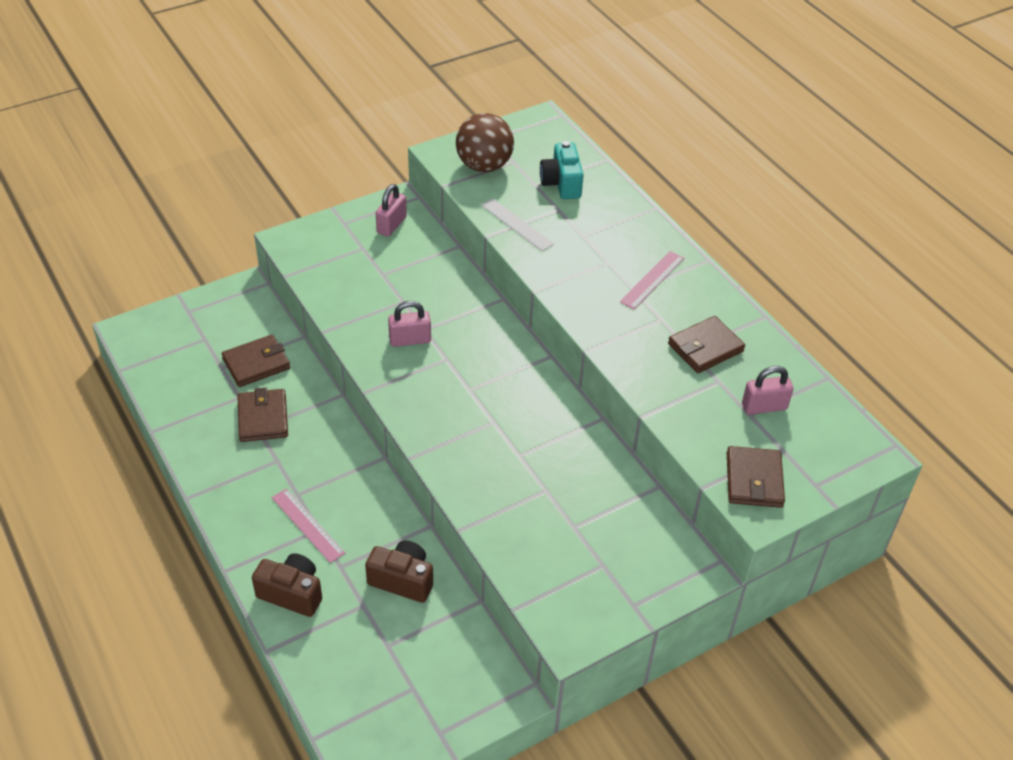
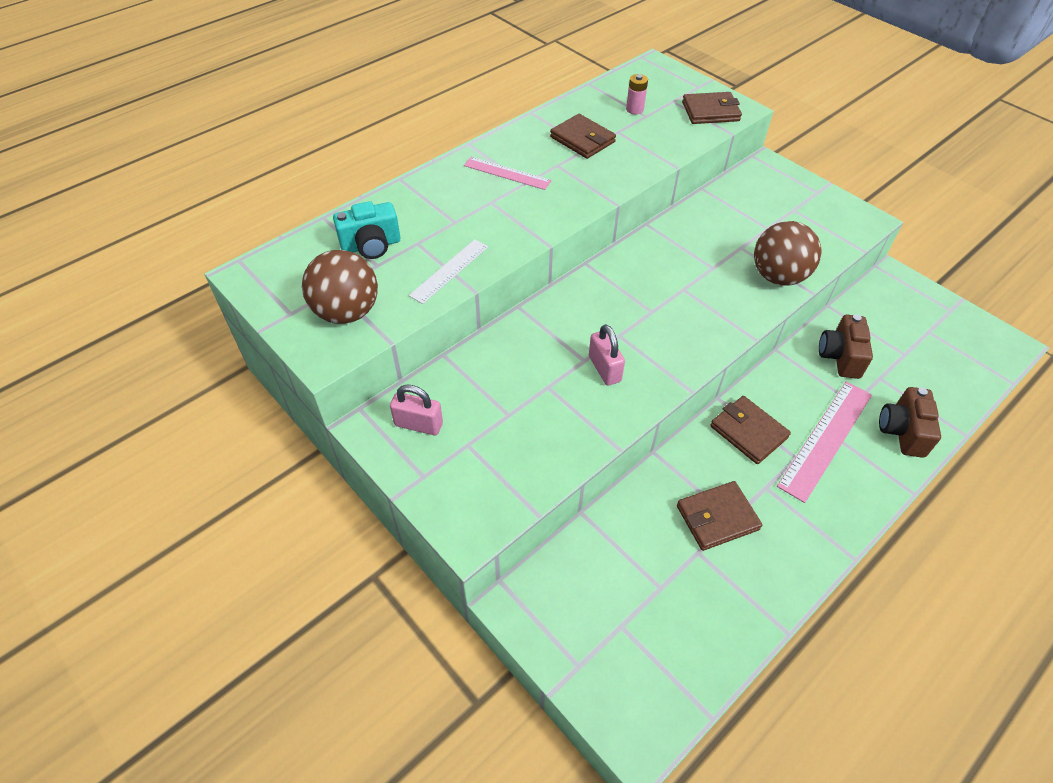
camera: 100 degrees left, 5 degrees up
brown wallet [222,335,291,387] -> brown wallet moved to [710,396,791,464]
pink ruler [272,488,345,563] -> pink ruler [777,381,872,503], size x1.59
pink padlock [742,366,793,415] -> pink battery [626,74,648,115]
none -> brown ball [754,221,822,285]

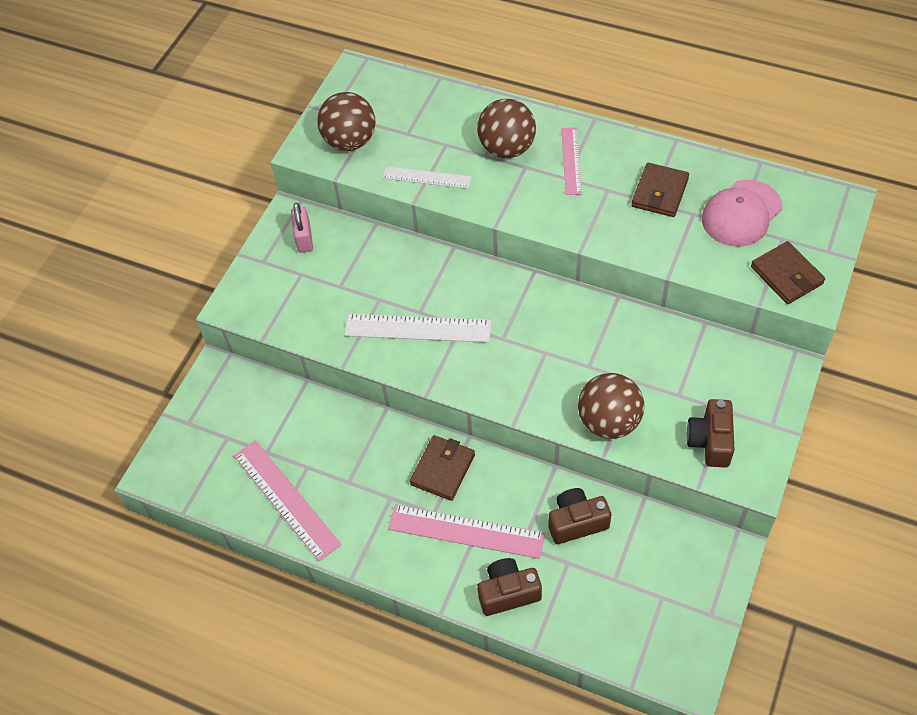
camera: 70 degrees right, 5 degrees up
turquoise camera [333,201,400,259] -> none
pink padlock [589,324,625,386] -> white ruler [344,314,491,343]
pink battery [626,74,648,115] -> pink cap [702,180,782,247]
brown wallet [677,481,762,551] -> none
none -> pink ruler [234,440,341,561]
none -> brown ball [477,99,536,158]
none -> brown camera [686,399,735,467]

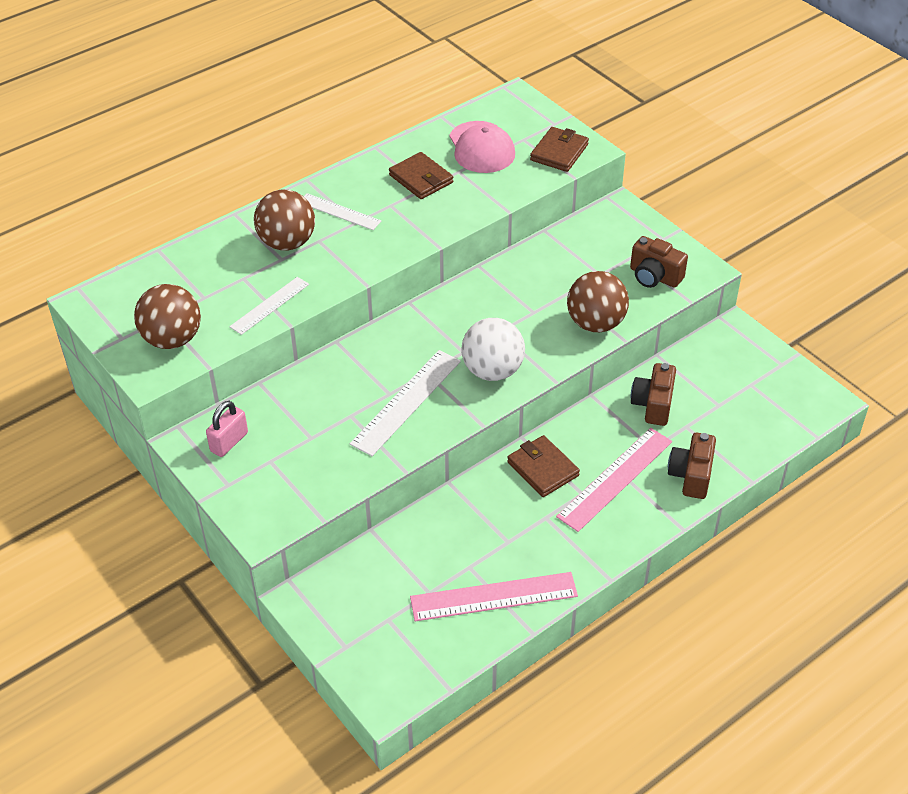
camera: 65 degrees left, 10 degrees down
pink padlock [291,203,313,253] -> pink padlock turned 75 degrees counterclockwise [206,401,248,457]
pink ruler [561,127,582,195] -> white ruler [304,193,381,230]
brown wallet [751,241,825,304] -> brown wallet turned 60 degrees counterclockwise [530,127,589,172]
none -> white ball [461,318,525,381]

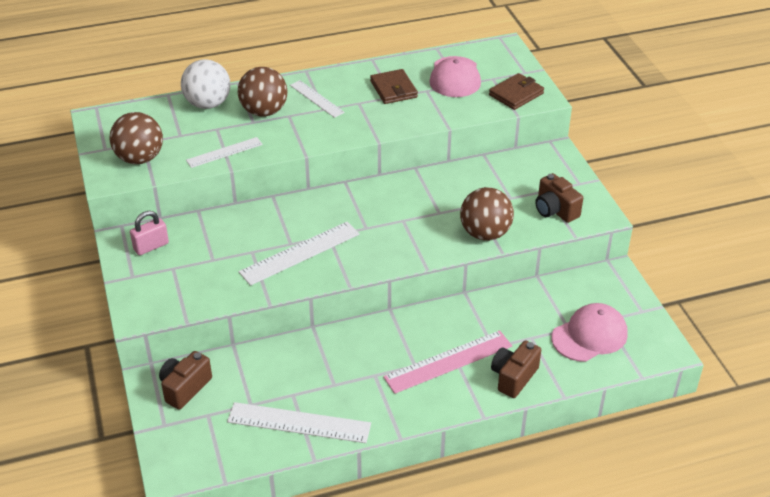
camera: 20 degrees right, 5 degrees down
pink ruler [410,572,578,621] -> white ruler [227,402,371,443]
white ball [461,318,525,381] -> white ball moved to [181,59,230,109]
brown wallet [507,435,580,497] -> none
brown camera [631,363,676,426] -> brown camera moved to [159,351,212,410]
none -> pink cap [552,303,628,362]

